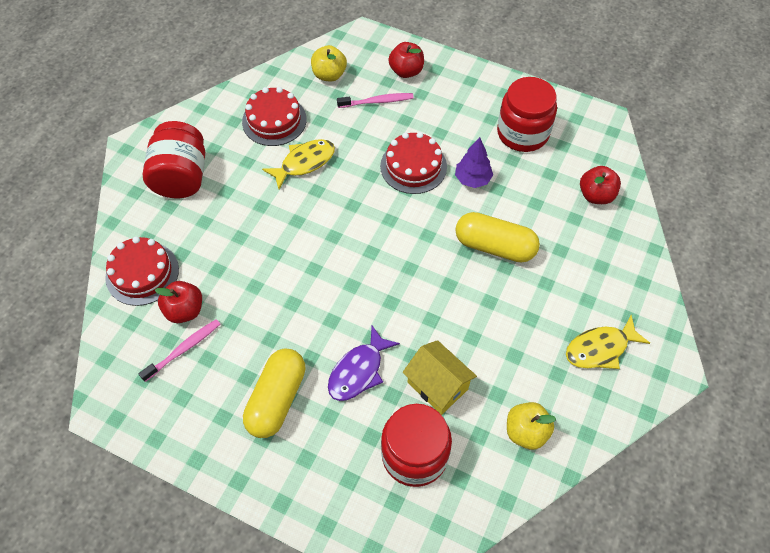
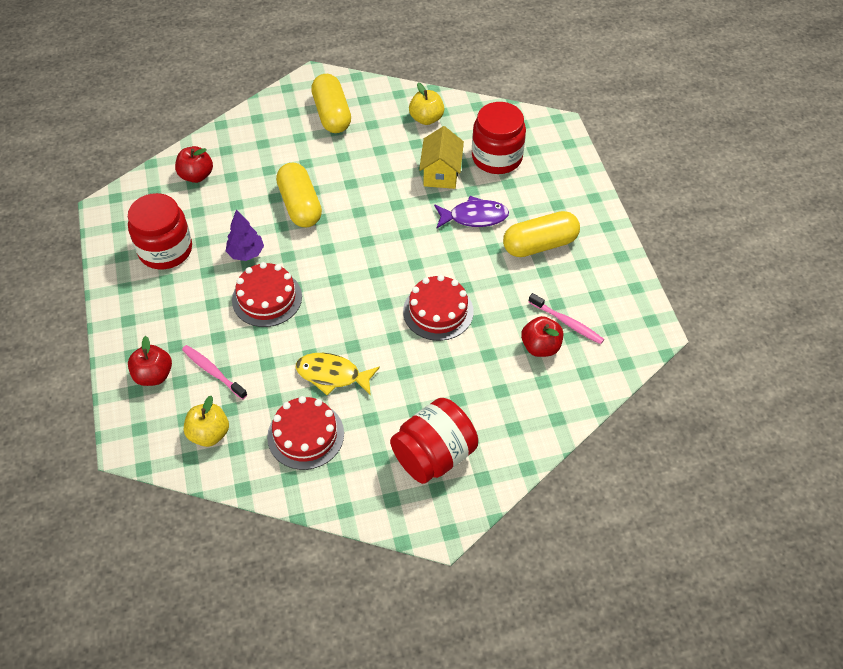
camera: 130 degrees left, 5 degrees down
red cake [105,237,179,306] -> red cake moved to [403,275,474,341]
pink toothbrush [139,319,220,382] -> pink toothbrush turned 150 degrees counterclockwise [529,293,604,344]
yellow fish [566,315,650,369] -> yellow capsule [311,74,351,133]

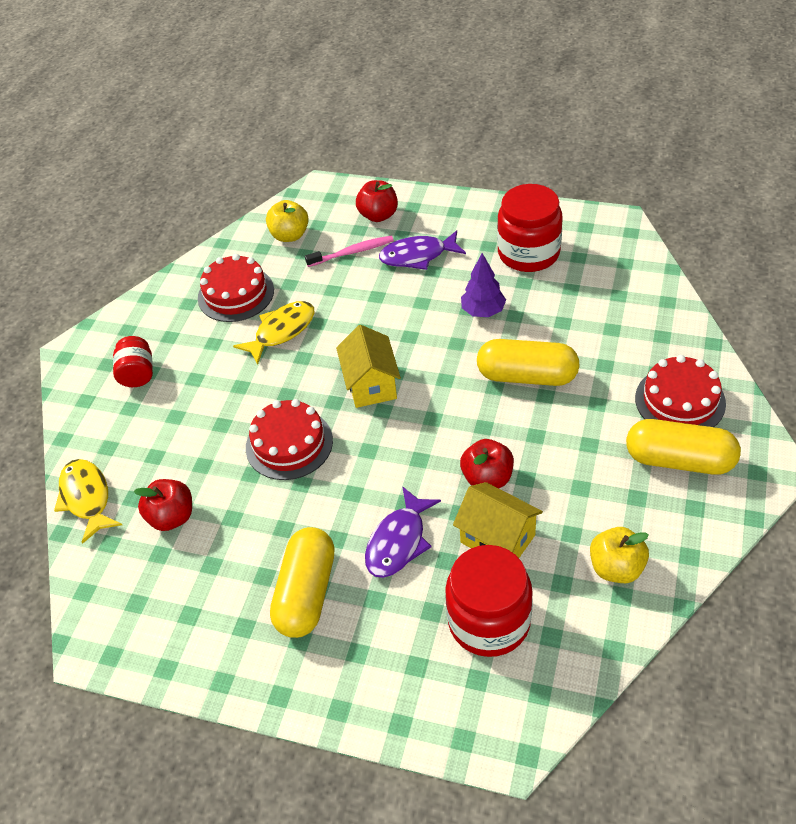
camera: 125 degrees right, 5 degrees down
red apple [175,146,213,183] -> red apple moved to [460,439,514,488]
red cake [232,262,302,327] -> red cake moved to [635,355,726,427]
red jar [390,398,478,484] -> red jar [113,336,153,387], size x0.56
pink toothbrush [529,293,604,344] -> none
none -> yellow fish [54,459,122,544]
none -> yellow house [336,325,401,408]
none -> purple fish [379,230,466,270]

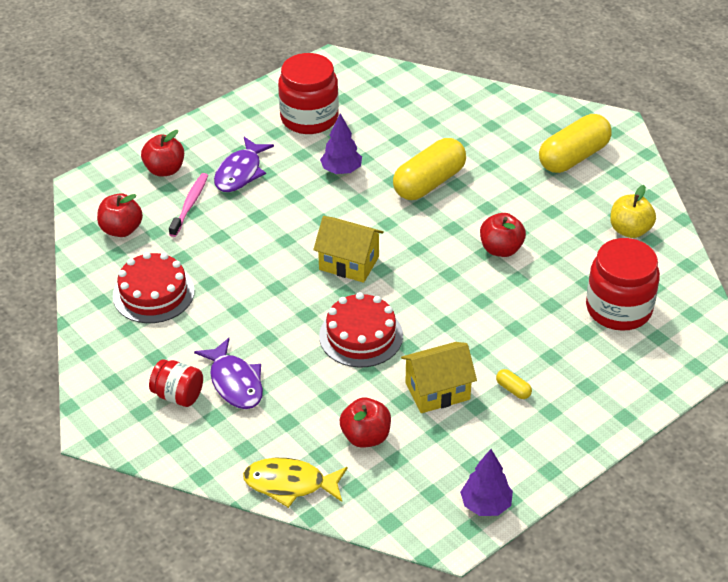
camera: 60 degrees left, 5 degrees down
yellow fish [233,301,314,365] -> none
yellow apple [266,200,309,242] -> red apple [97,194,143,237]
yellow capsule [270,527,335,638] -> yellow capsule [496,369,532,399], size x0.40
purple fish [365,486,441,578] -> purple fish moved to [194,338,263,409]
yellow house [453,482,543,558] -> yellow house moved to [401,342,477,413]
red cake [635,355,726,427] -> none
none -> purple tree [460,449,513,516]

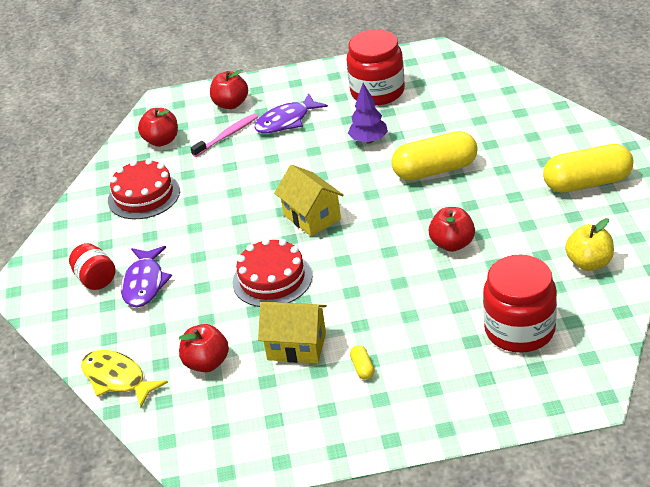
camera: 35 degrees right, 5 degrees down
purple tree [460,449,513,516] -> none

